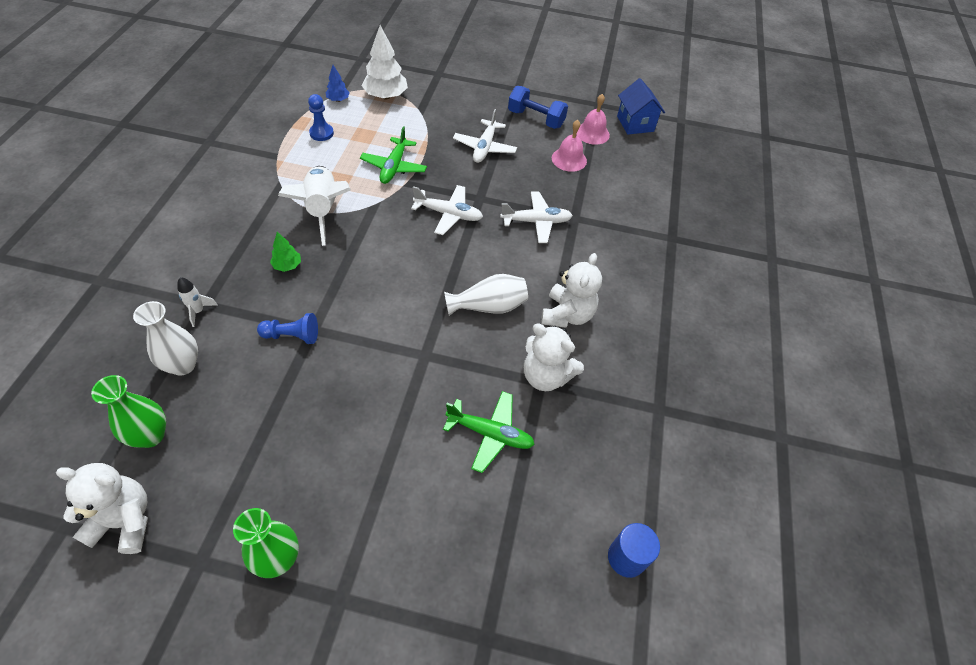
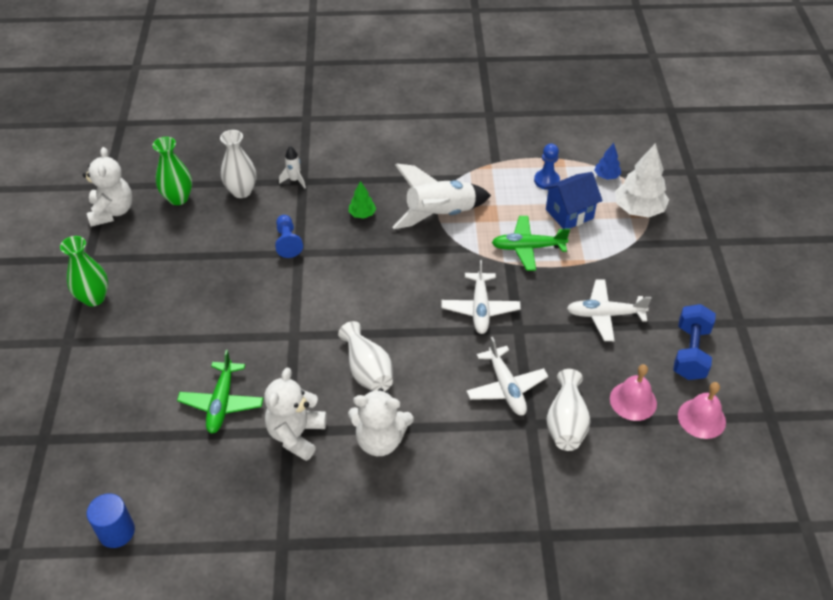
camera: 80 degrees right, 5 degrees down
blue house [617,78,665,135] -> blue house moved to [544,172,603,229]
none -> white vase [546,369,591,451]

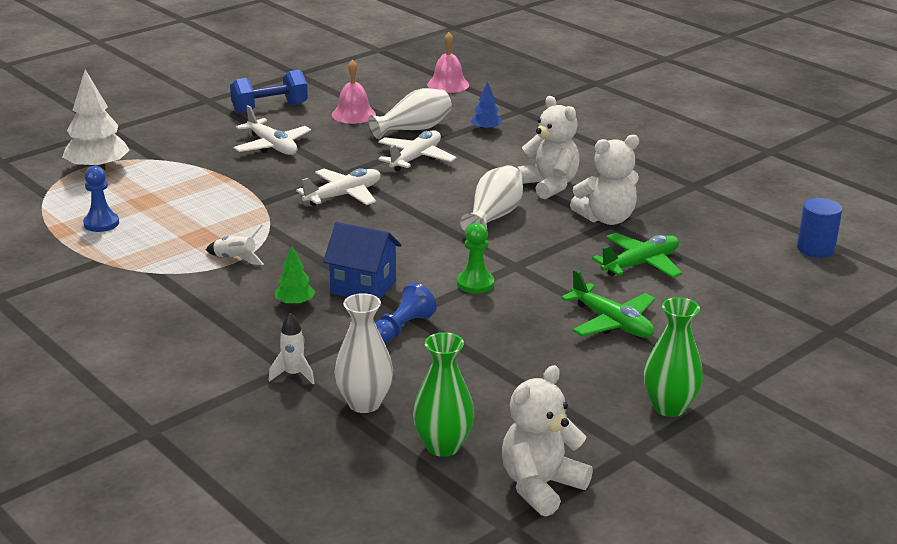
camera: 130 degrees left, 20 degrees down
white rocket [392,163,491,229] -> white rocket [206,225,264,265], size x0.45
green plane [492,216,570,271] -> green plane moved to [561,269,655,338]
blue house [544,172,603,229] -> blue house moved to [323,222,401,299]
blue tree [594,143,621,180] -> blue tree moved to [471,81,502,131]
pink bell [678,382,726,439] -> pink bell moved to [427,32,469,93]
none -> green pawn [457,223,494,294]

